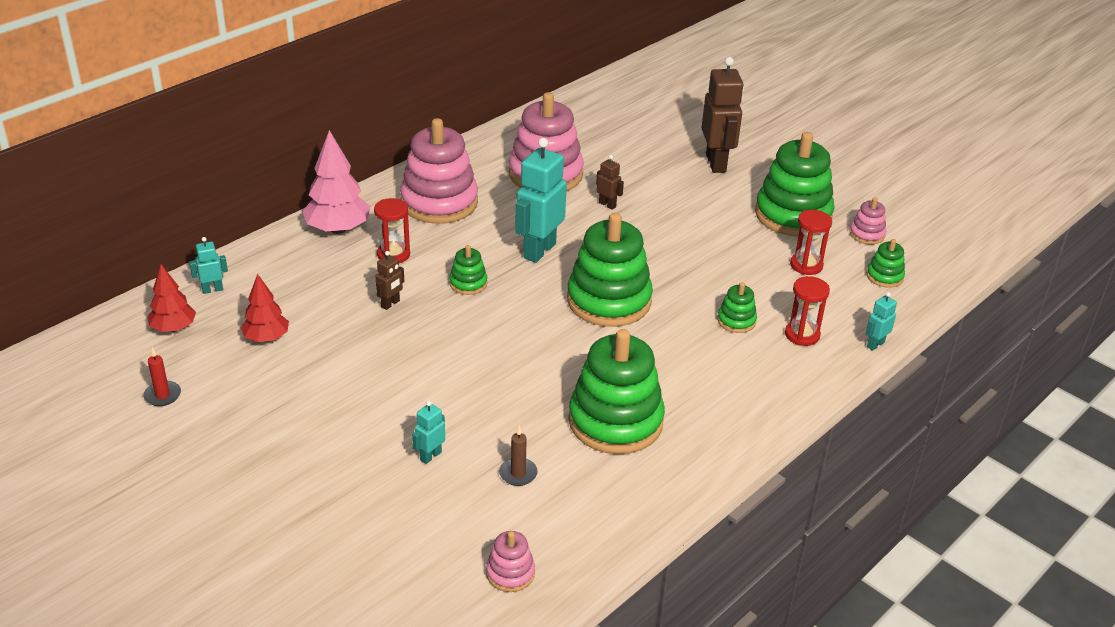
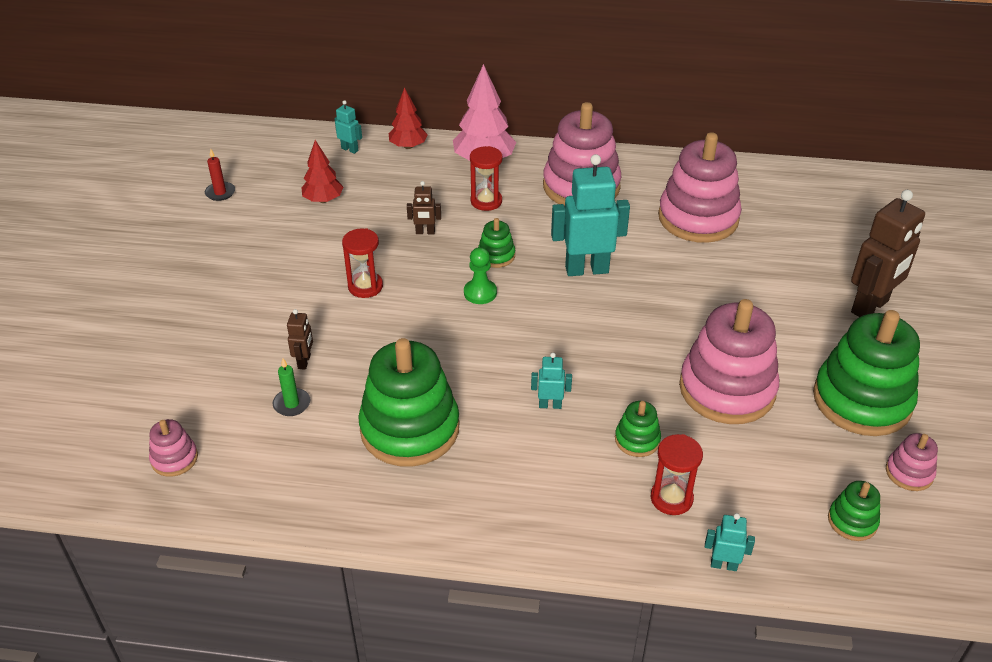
camera: 55 degrees right, 5 degrees up
red tree [147,264,196,332] -> red tree moved to [389,87,428,149]
turquoise robot [412,401,445,464] -> turquoise robot moved to [531,353,572,409]
brown candle [499,425,538,486] -> green candle [273,358,310,416]
green stacking toy [567,213,653,327] -> none
brown robot [596,155,624,210] -> brown robot moved to [287,309,313,370]
red hourglass [790,210,832,275] -> red hourglass moved to [342,228,383,298]
none -> green pawn [464,247,497,304]
none -> pink stacking toy [679,299,779,424]

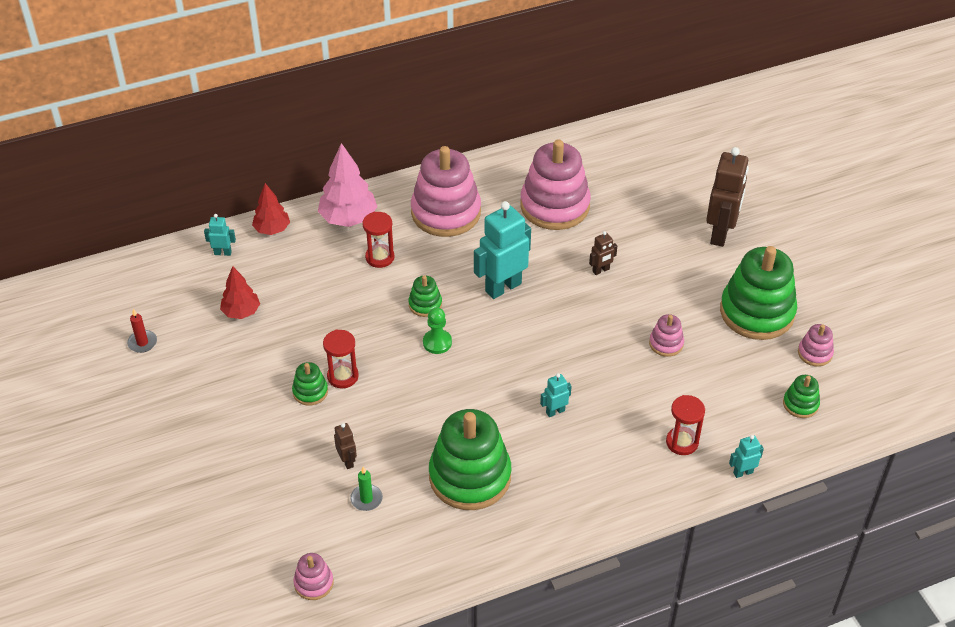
camera: 30 degrees left, 5 degrees up
brown robot [407,181,441,234] -> brown robot moved to [589,231,617,275]
green stacking toy [615,401,661,457] -> green stacking toy moved to [292,362,328,406]
pink stacking toy [679,299,779,424] -> pink stacking toy [649,314,684,357], size x0.45

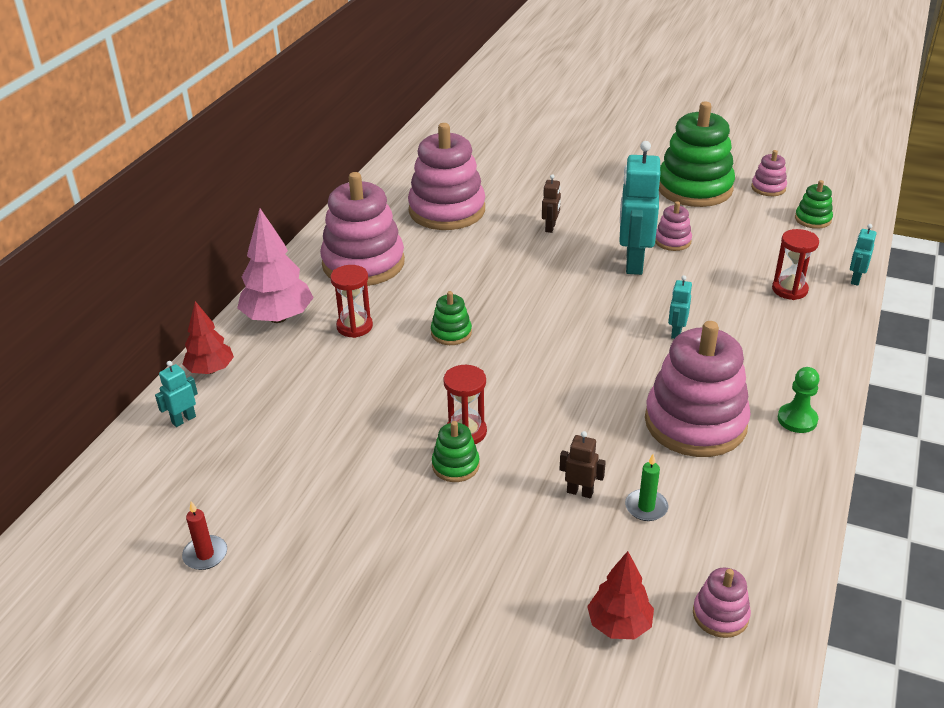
camera: 45 degrees left, 10 degrees down
red tree [220,266,260,319] -> red tree moved to [587,551,654,639]
green pawn [423,307,452,354] -> green pawn moved to [778,367,820,433]
green stacking toy [429,409,511,510] -> pink stacking toy [645,321,751,457]
turquoise robot [474,201,531,299] -> turquoise robot moved to [619,141,660,275]
brown robot [706,147,749,247] -> none

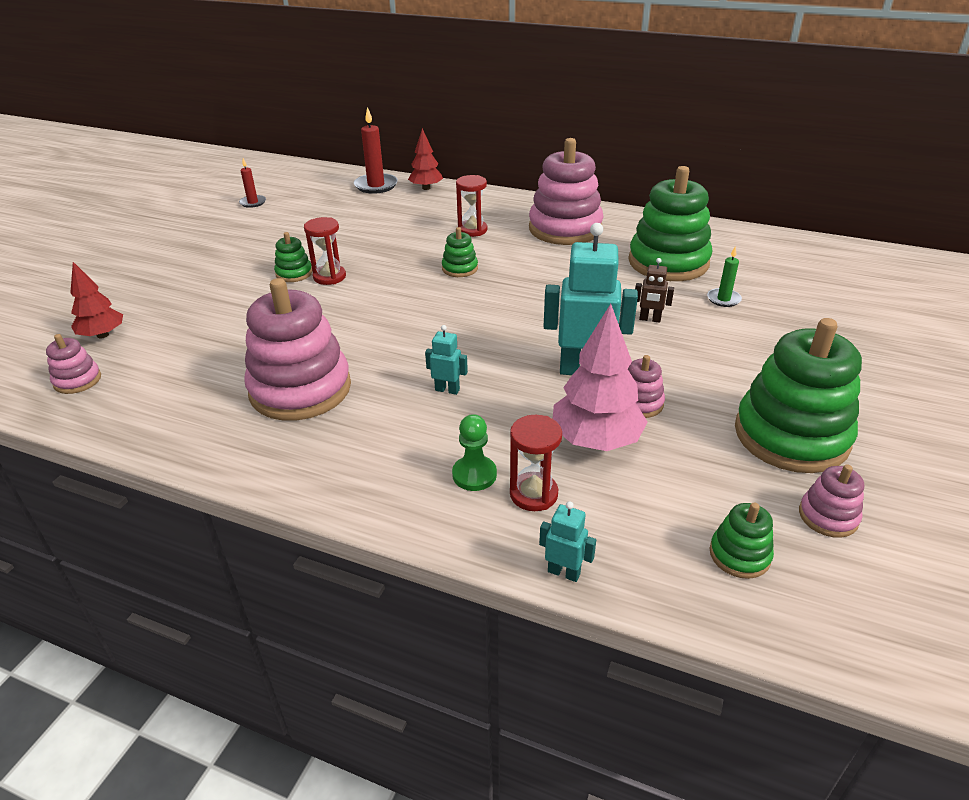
camera: 90 degrees right, 0 degrees up
turquoise robot [155,361,198,427] -> red candle [354,107,398,194]
pink tree [237,208,314,323] -> pink tree moved to [553,304,648,451]
pink stacking toy [408,123,485,230] -> green stacking toy [628,166,712,281]
brown robot [559,431,606,498] -> none
green candle [625,454,668,521] -> green candle moved to [707,246,742,307]
green pawn [778,367,820,433] -> green pawn moved to [452,414,497,491]

